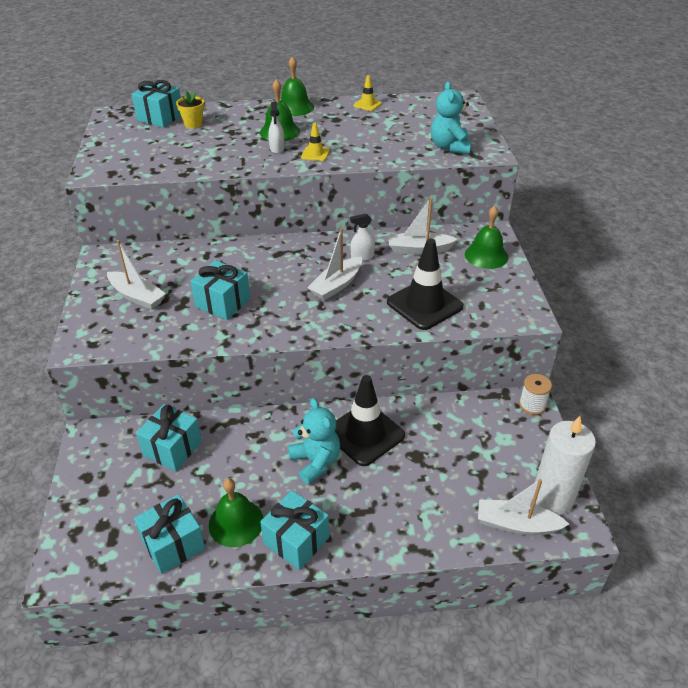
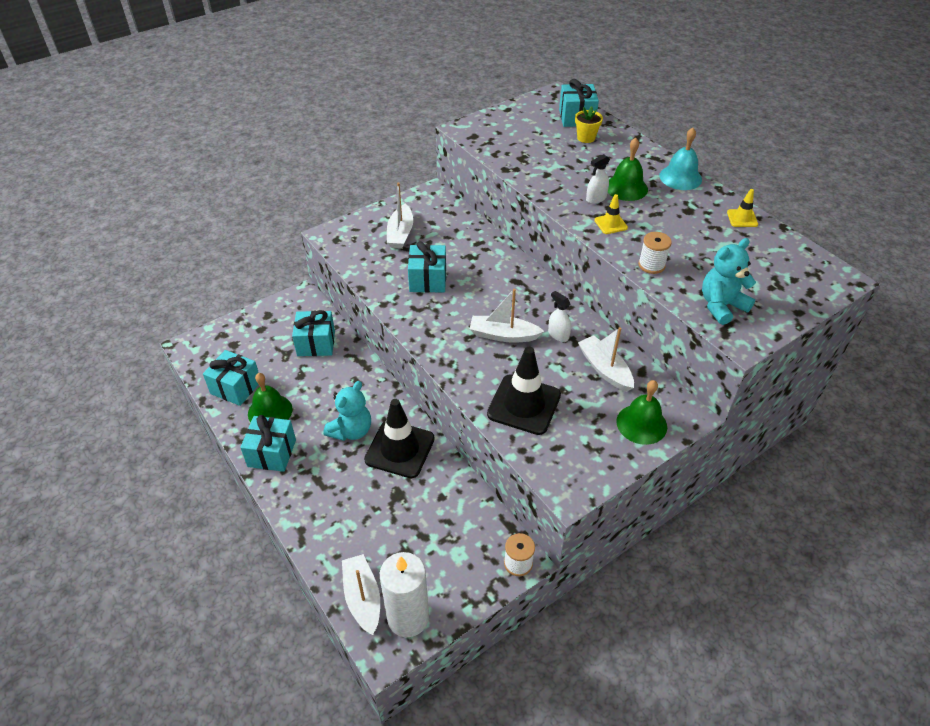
camera: 60 degrees right, 5 degrees up
green bell [281,56,314,116] -> turquoise bell [659,128,702,190]
none -> white spool [638,232,672,274]

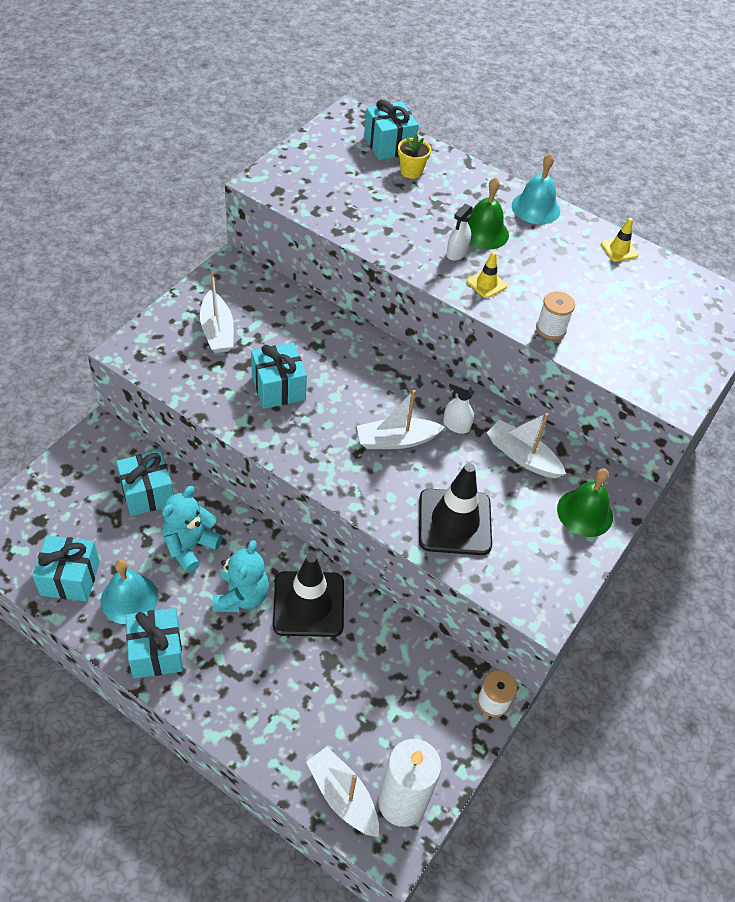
camera: 25 degrees left, 5 degrees up
green bell [248,373,293,423] -> turquoise bell [101,559,158,624]
turquoise teddy bear [702,238,756,325] -> turquoise teddy bear moved to [162,486,223,573]

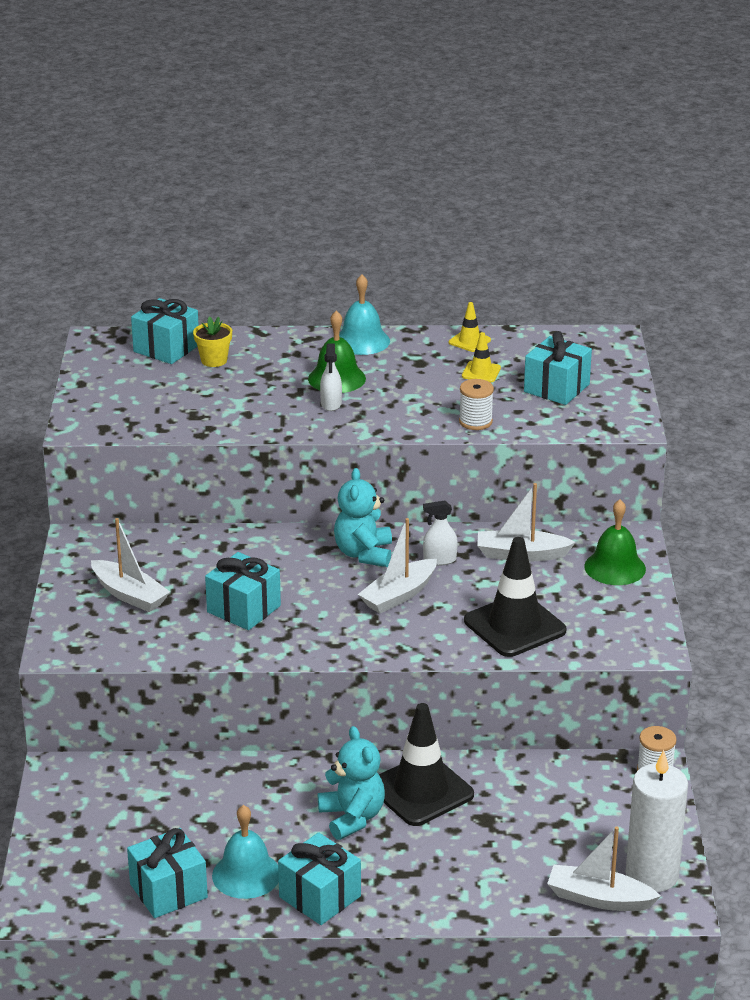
camera: 30 degrees left, 20 degrees down
turquoise gift [116,450,174,516] -> turquoise gift moved to [524,331,592,405]
turquoise teddy bear [162,486,223,573] -> turquoise teddy bear moved to [334,468,392,567]
yellow traffic cone [467,251,507,298] -> yellow traffic cone moved to [462,332,501,382]

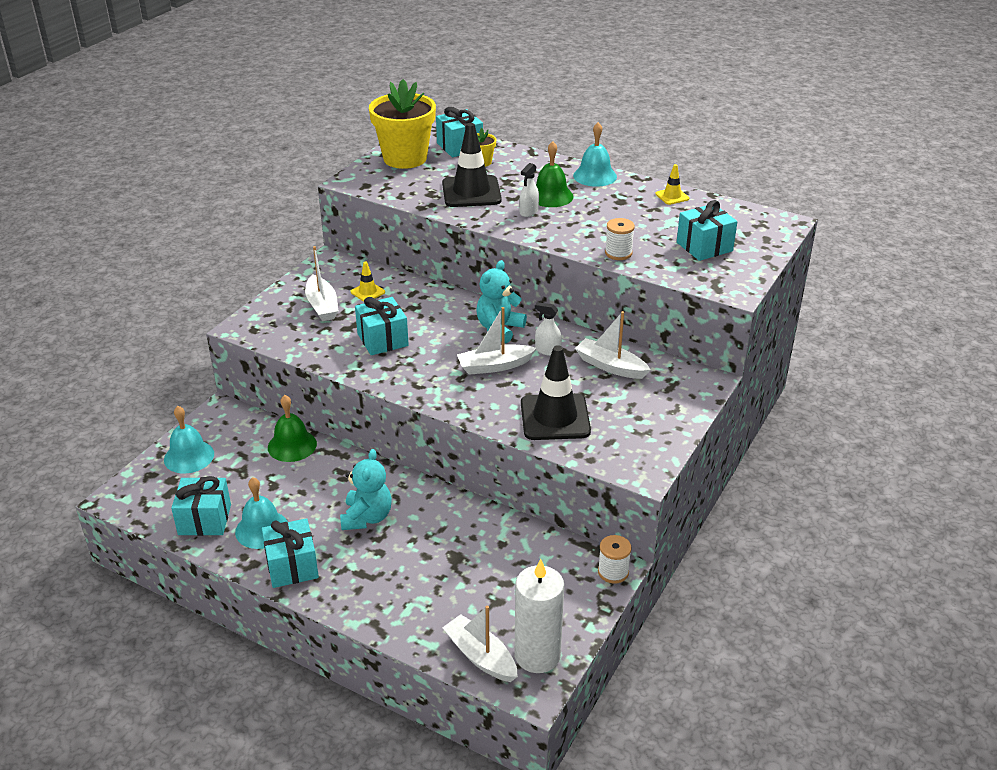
camera: 30 degrees right, 5 degrees up
black traffic cone [379,703,474,826] -> black traffic cone moved to [442,123,502,207]
yellow traffic cone [462,332,501,382] -> yellow traffic cone moved to [350,261,385,302]
green bell [584,499,646,585] -> green bell moved to [268,395,317,462]
none -> turquoise bell [164,406,214,474]
none -> yellow flower pot [369,79,436,169]

